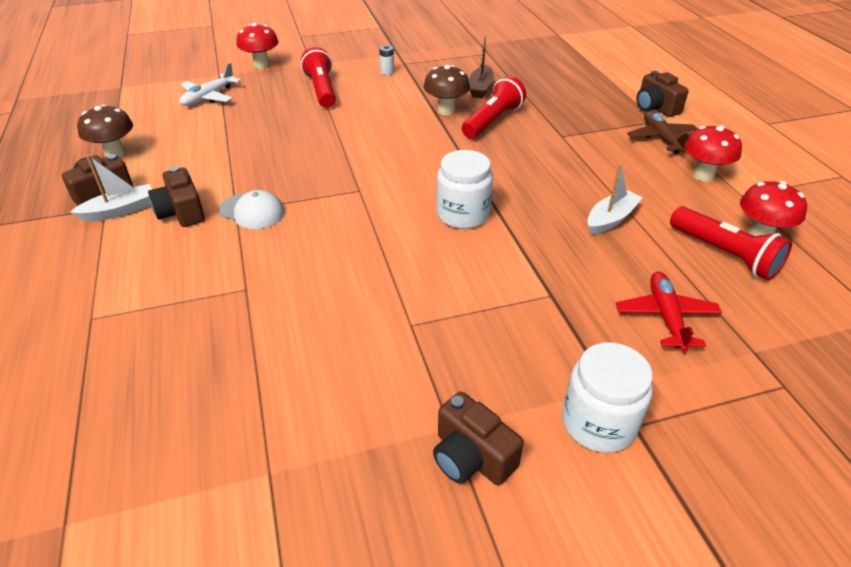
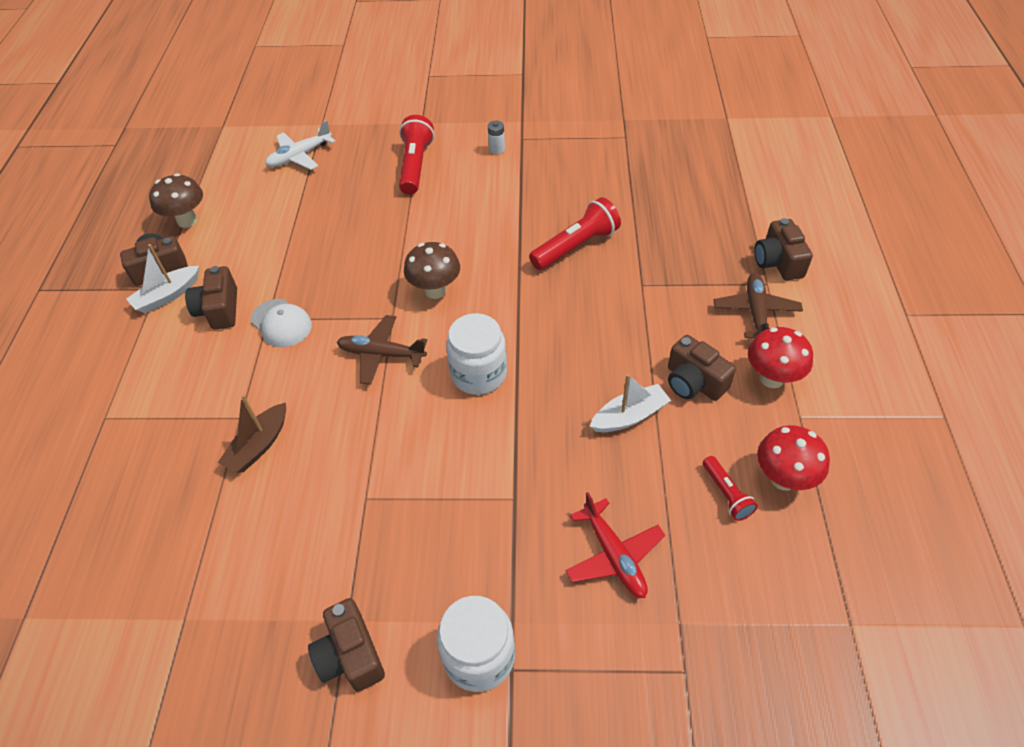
camera: 20 degrees right, 10 degrees up
white boat [70,155,152,222] -> white boat turned 150 degrees clockwise [126,244,199,313]
red mushroom [236,23,279,69] -> none
brown mushroom [424,65,470,115] -> brown mushroom moved to [404,242,460,299]
brown boat [469,35,494,98] -> brown boat moved to [217,394,286,473]
red plane [616,272,722,352] -> red plane turned 135 degrees clockwise [565,492,665,598]
red flashlight [670,206,792,280] -> red flashlight [703,456,758,521], size x0.56
none -> brown plane [337,315,427,385]
none -> brown camera [668,335,736,401]

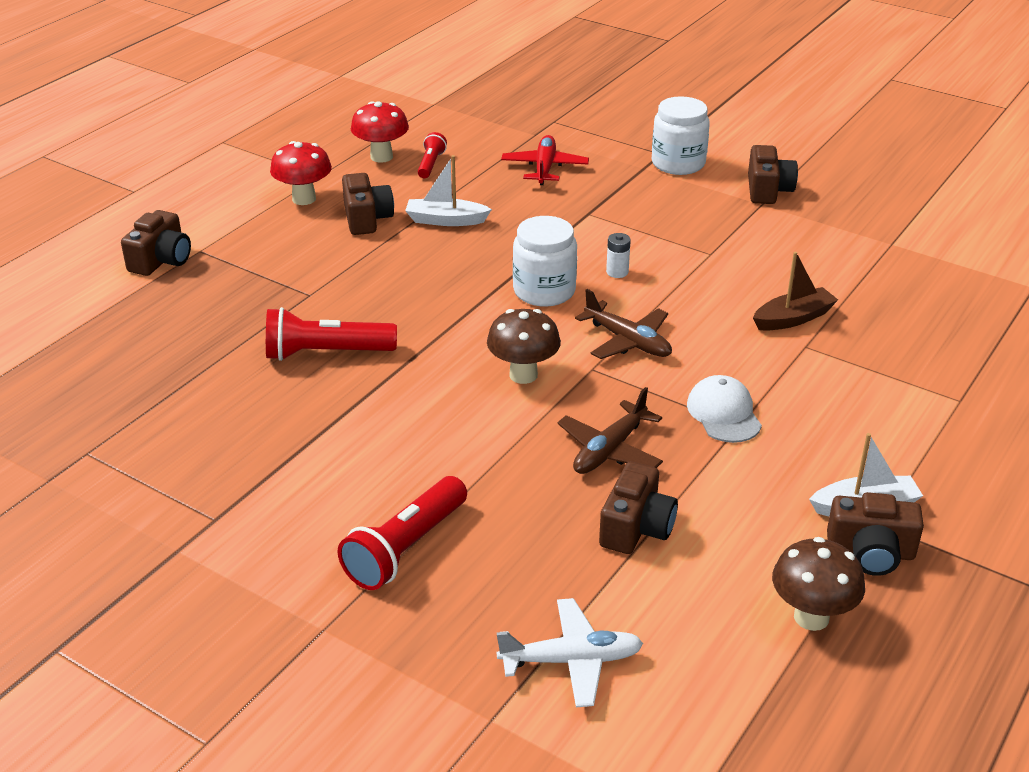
camera: 150 degrees left, 15 degrees down
brown camera [185,266,237,330] -> brown camera moved to [599,462,678,554]
white battery [488,121,505,154] -> white battery moved to [606,233,631,278]
brown plane [714,273,803,338] -> brown plane moved to [557,387,663,474]

